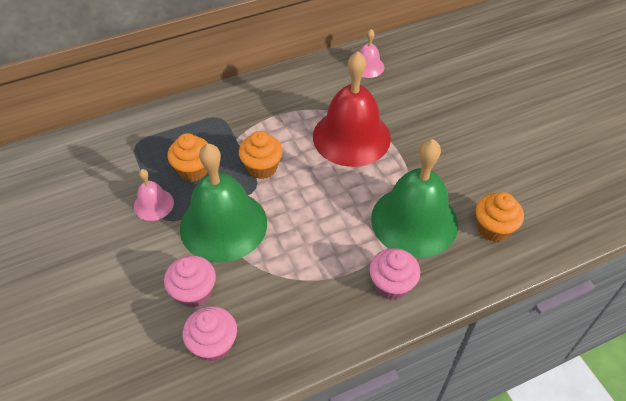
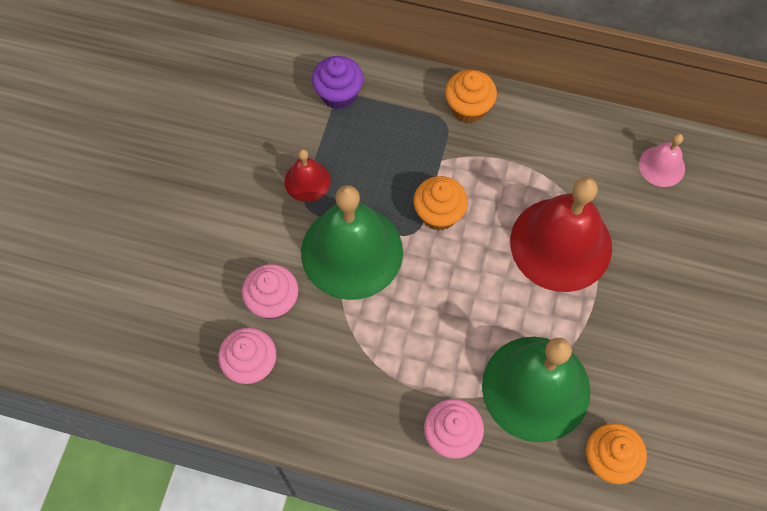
camera: 40 degrees right, 15 degrees up
pink bell [134,169,174,221] -> red bell [284,149,331,202]
orange cupcake [168,133,208,181] -> orange cupcake moved to [445,70,497,123]
none -> purple cupcake [312,56,363,109]

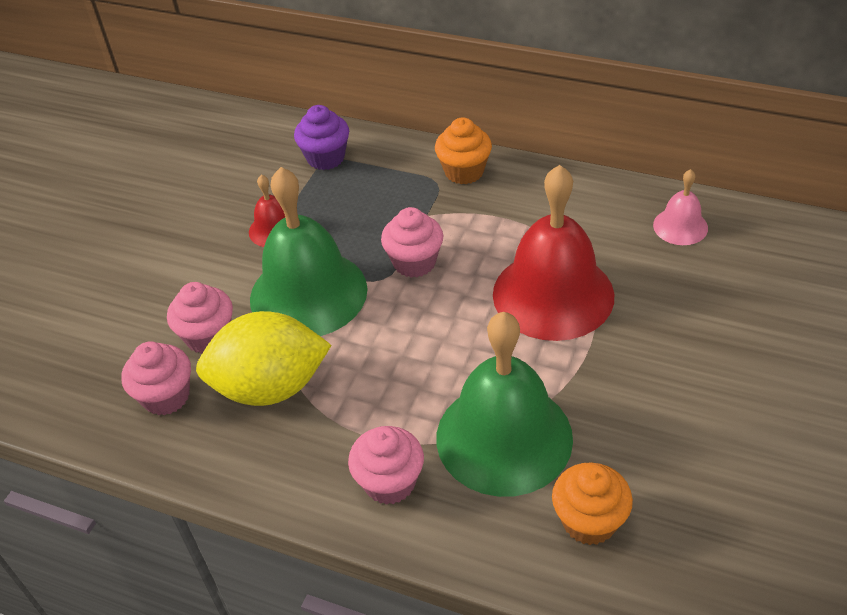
camera: 10 degrees right, 20 degrees down
orange cupcake [413,176,468,231] -> pink cupcake [381,207,443,278]
none -> yellow lemon [196,311,332,406]

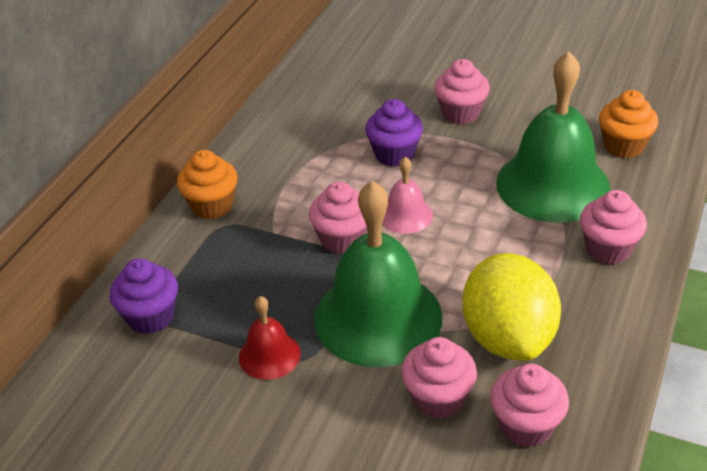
camera: 90 degrees left, 5 degrees down
red bell [493,165,614,341] -> purple cupcake [365,99,423,167]
pink bell [653,169,708,245] -> pink bell moved to [382,157,433,234]
none -> pink cupcake [434,59,490,124]

